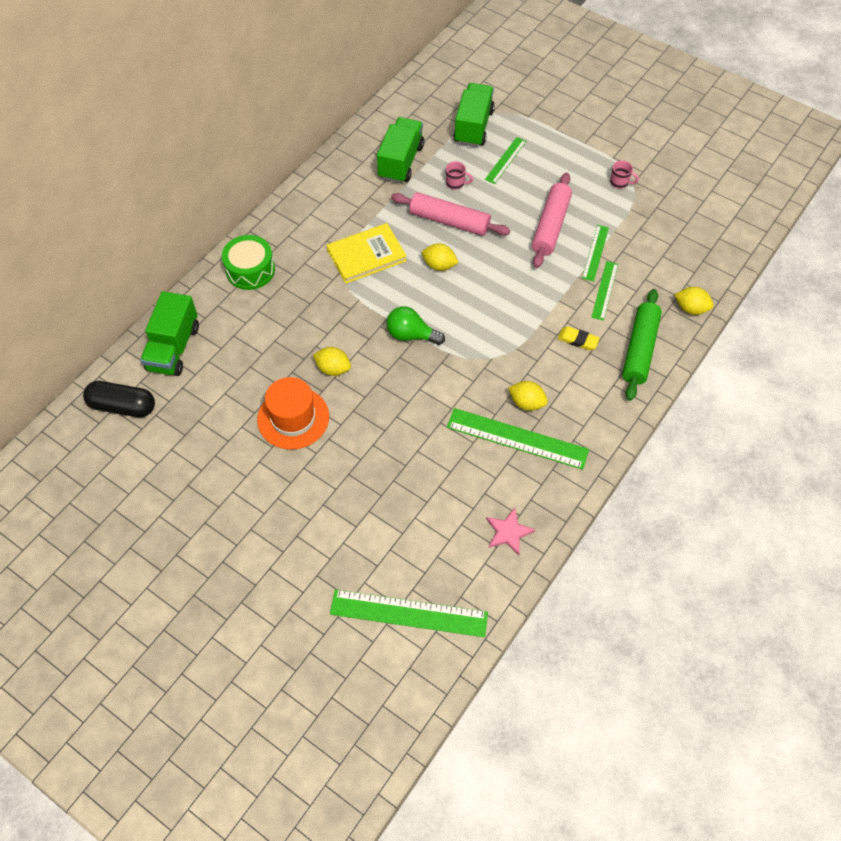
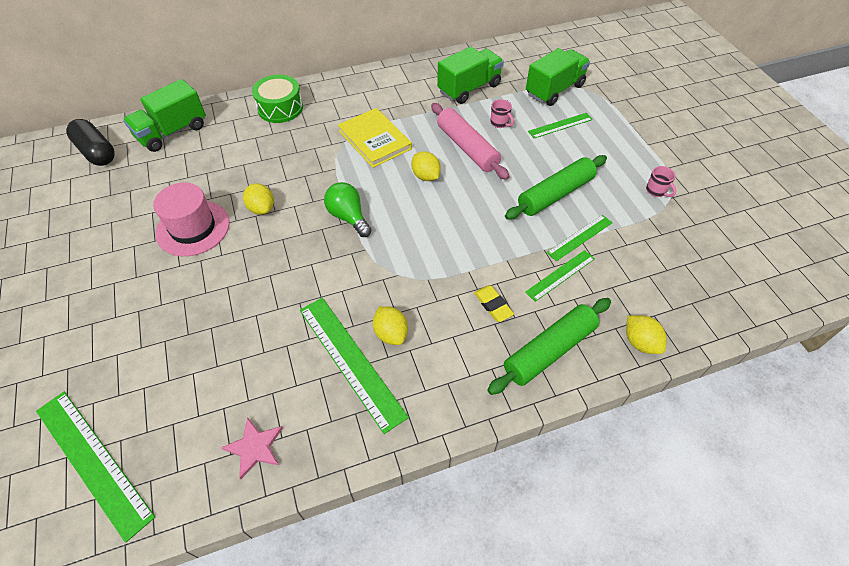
camera: 35 degrees right, 5 degrees down
orange hat [257,377,329,450] -> pink hat [153,183,230,256]
yellow book [327,223,407,284] -> yellow book turned 45 degrees clockwise [338,108,412,168]
pink rolling pin [532,173,572,268] -> green rolling pin [505,155,607,219]

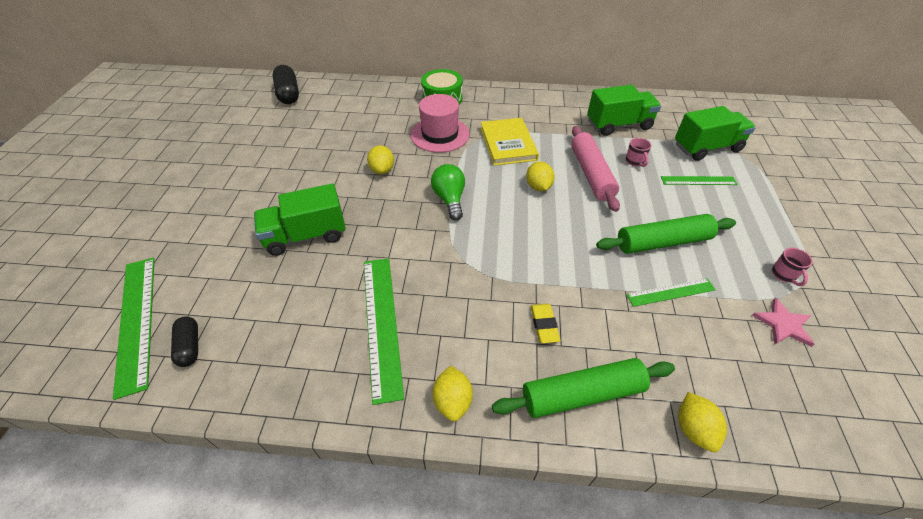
camera: 25 degrees right, 5 degrees down
green truck [123,79,206,152] -> green truck moved to [254,184,346,256]
pink hat [153,183,230,256] -> pink hat moved to [411,94,469,153]
pink star [221,417,283,479] -> pink star moved to [752,298,814,347]
yellow lemon [373,306,408,345] -> yellow lemon moved to [432,366,473,421]
green ruler [525,250,595,302] -> none
none -> black capsule [171,316,198,367]

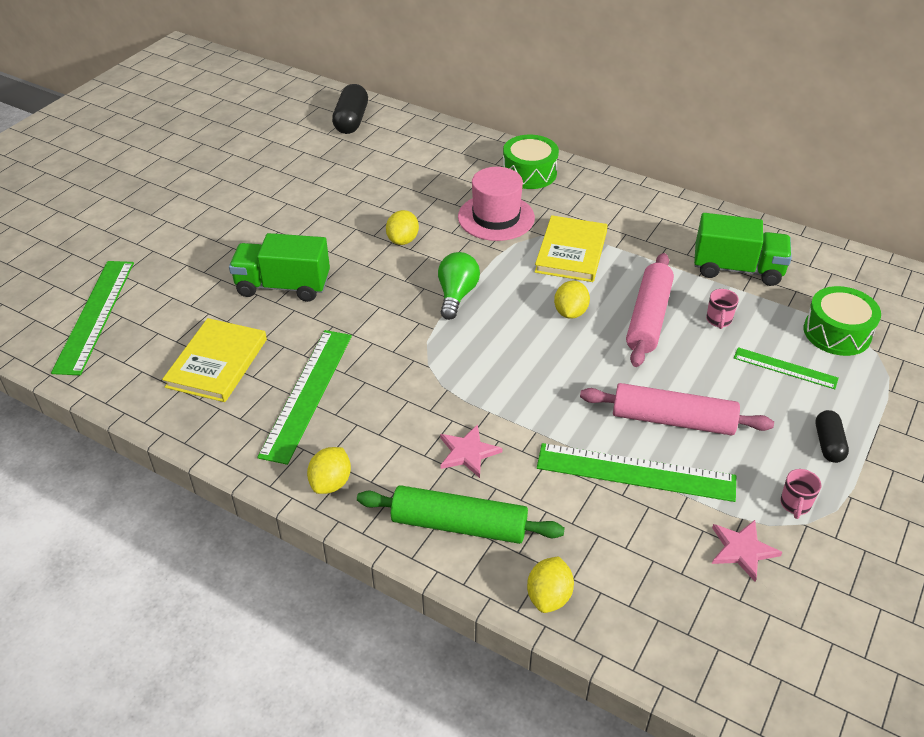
camera: 25 degrees right, 5 degrees down
black capsule [171,316,198,367] -> black capsule moved to [815,410,849,463]
yellow eraser [531,304,561,343] -> pink star [440,424,503,478]
green rolling pin [596,214,736,254] -> pink rolling pin [580,383,774,435]
green ruler [626,278,716,307] -> green ruler [537,443,736,502], size x1.75
green truck [675,106,756,161] -> green drum [804,286,881,356]
none -> yellow book [162,318,267,402]

